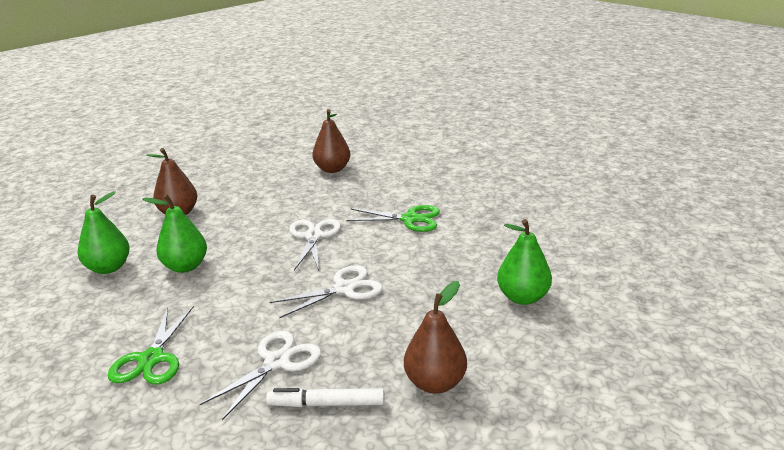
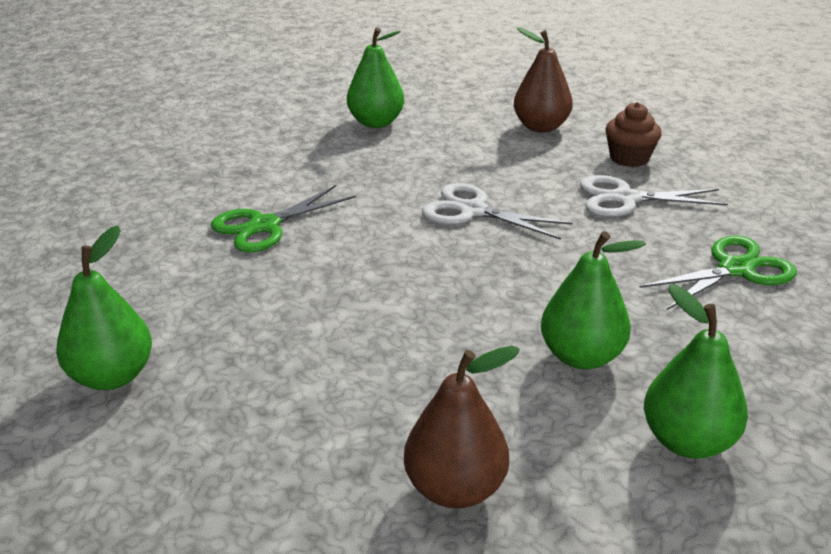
camera: 125 degrees left, 5 degrees up
white marker [266,388,384,407] -> brown cupcake [605,102,661,167]
white scissors [289,219,341,270] -> none
brown pear [312,109,350,173] -> green pear [56,226,152,390]
green scissors [346,205,440,232] -> green scissors turned 105 degrees counterclockwise [211,185,356,252]

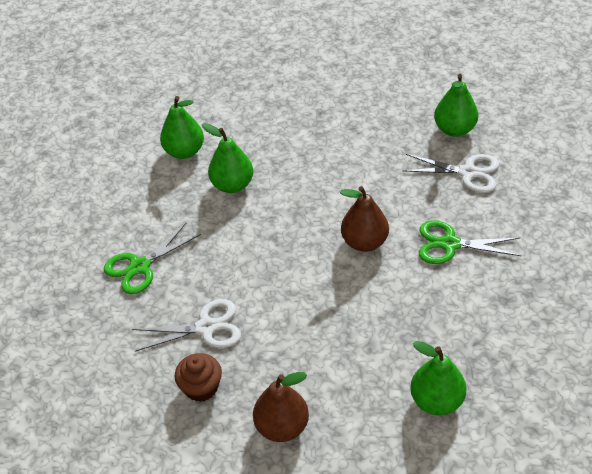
camera: 170 degrees right, 15 degrees up
green scissors [211,185,356,252] -> green scissors turned 120 degrees counterclockwise [419,220,521,264]
brown pear [404,346,520,509] -> brown pear moved to [340,186,389,252]
white scissors [422,183,573,240] -> white scissors moved to [402,154,499,193]

